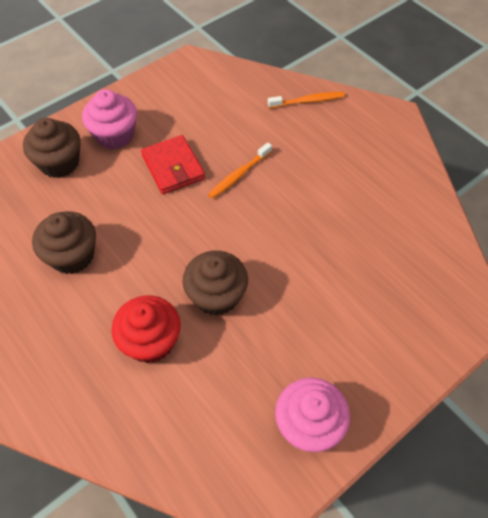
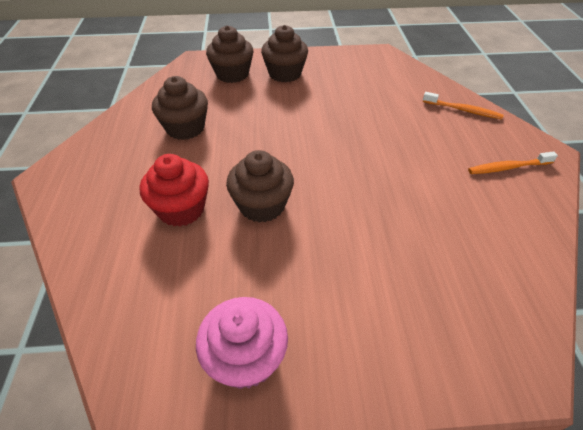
camera: 35 degrees right, 10 degrees down
pink cupcake [82,89,137,149] -> brown cupcake [261,25,308,82]
red wallet [141,135,205,194] -> none
orange toothbrush [208,142,272,199] -> orange toothbrush moved to [468,151,558,174]

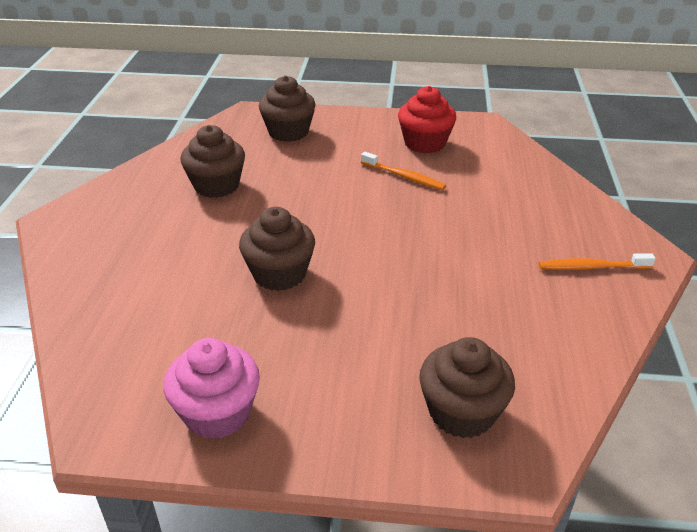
camera: 10 degrees right, 10 degrees down
red cupcake [140,154,209,226] -> red cupcake moved to [398,86,456,154]
brown cupcake [261,25,308,82] -> brown cupcake moved to [419,337,515,438]
orange toothbrush [423,92,504,119] -> orange toothbrush moved to [361,152,446,190]

